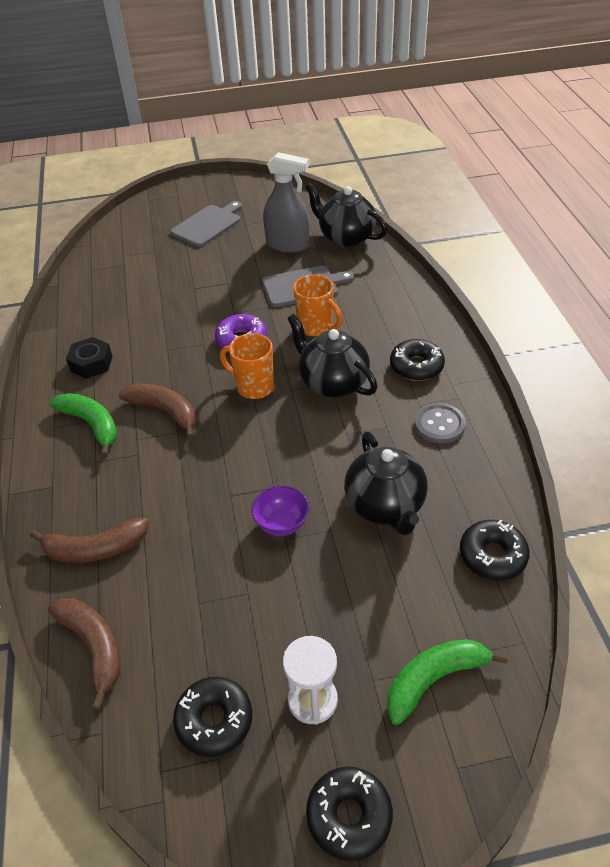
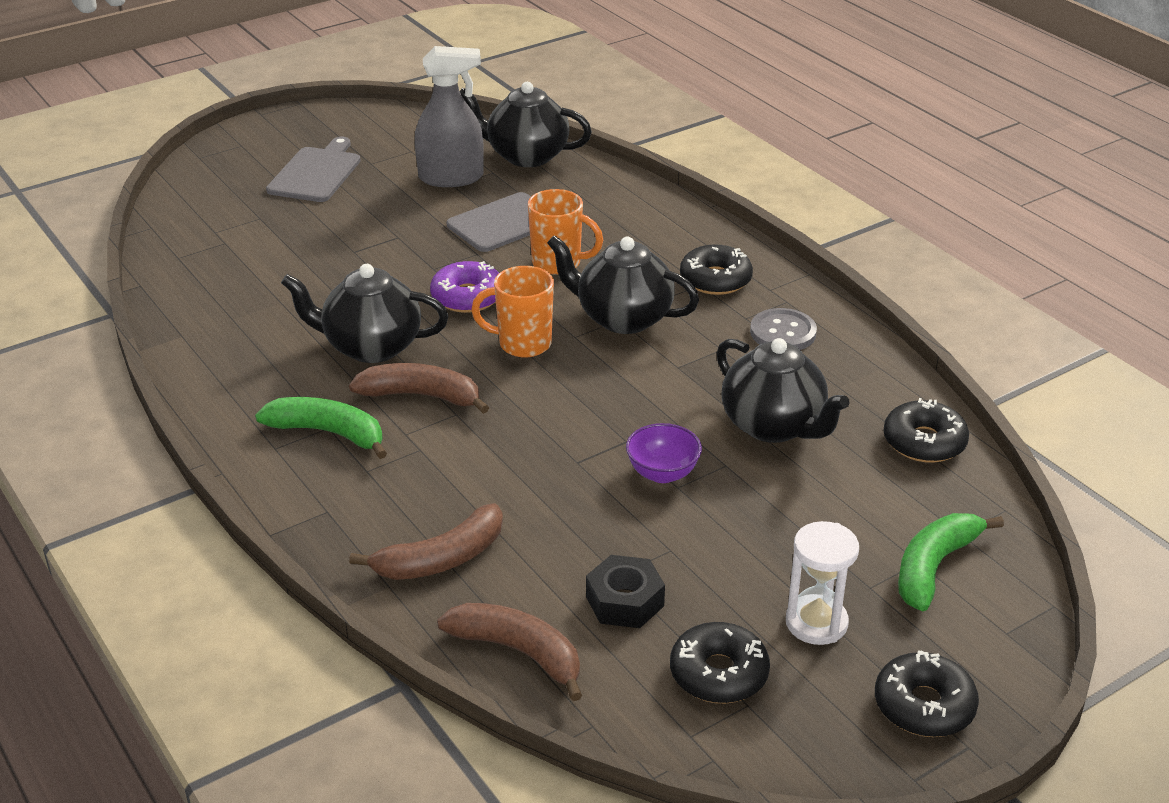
camera: 25 degrees left, 10 degrees down
black nut [66,337,113,379] -> black nut moved to [586,555,665,628]
none -> black teapot [281,264,448,363]

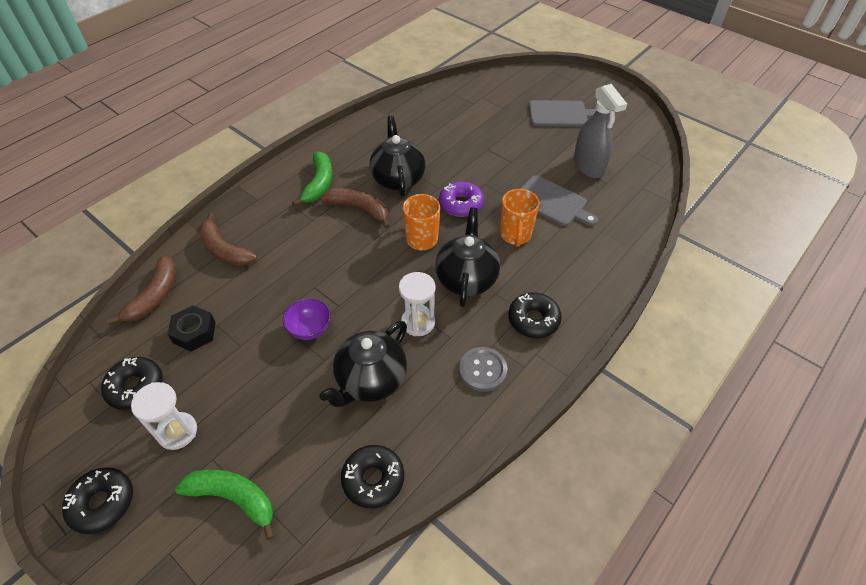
camera: 75 degrees right, 15 degrees up
brown banana [349,363,489,414] -> brown banana turned 60 degrees counterclockwise [320,188,390,228]
black teapot [460,82,592,167] -> none
none -> white hourglass [399,272,435,336]

